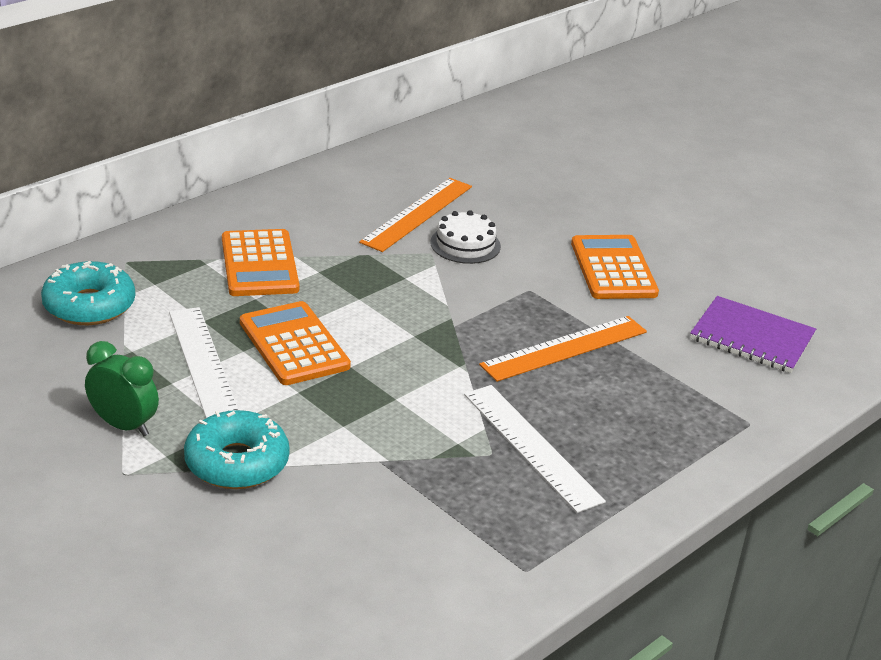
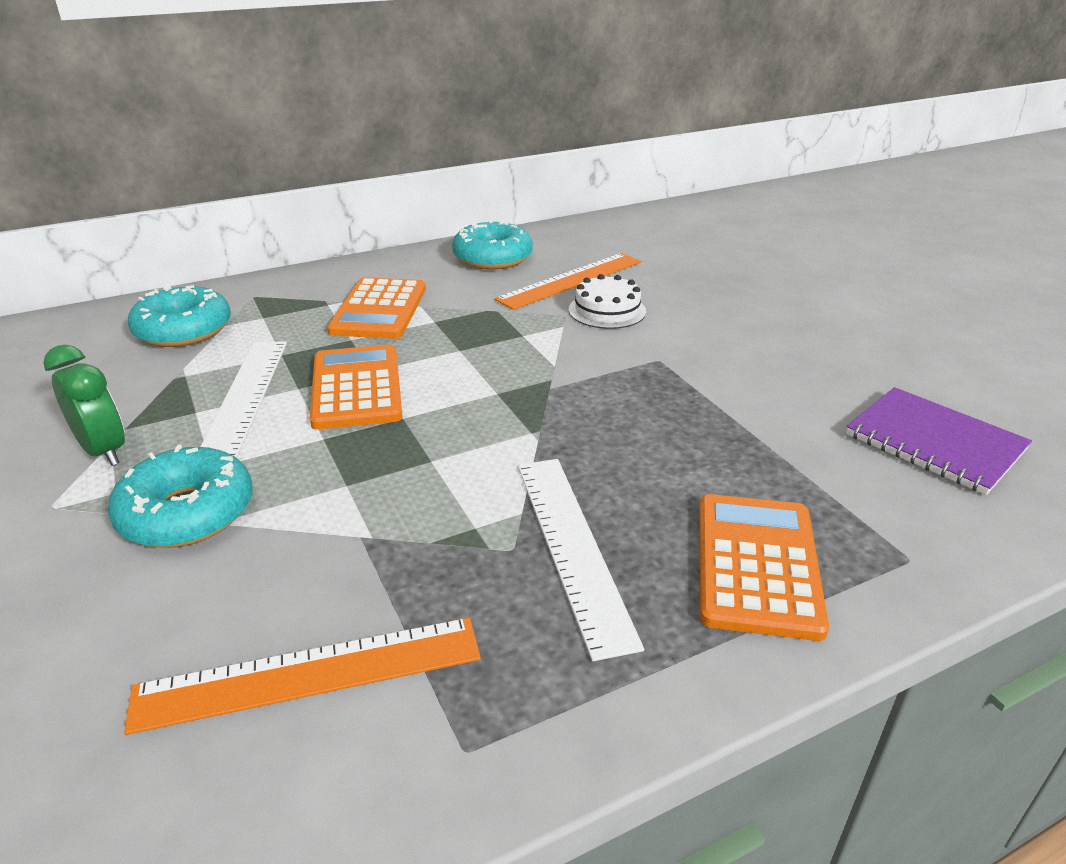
camera: 20 degrees right, 0 degrees up
orange ruler [479,316,647,382] -> orange ruler moved to [124,618,481,735]
orange calculator [571,235,659,299] -> orange calculator moved to [700,494,829,641]
none -> turquoise donut [452,220,533,270]

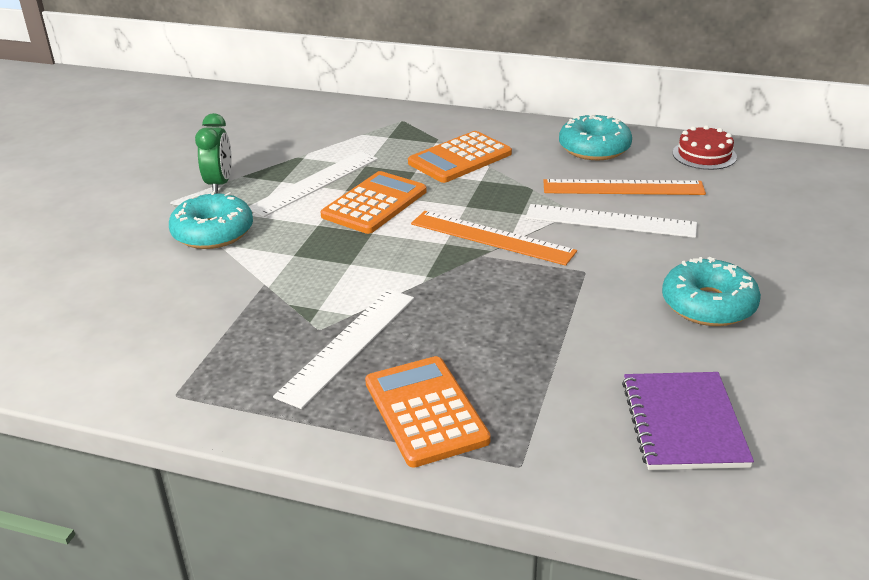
camera: 45 degrees right, 0 degrees up
orange ruler [124,618,481,735] -> orange ruler moved to [411,211,577,266]
turquoise donut [128,285,231,347] -> turquoise donut moved to [662,257,761,326]
white cake [569,274,646,329] -> white ruler [525,204,697,238]
orange calculator [700,494,829,641] -> orange calculator turned 75 degrees counterclockwise [365,356,491,467]
none -> red cake [673,125,737,170]

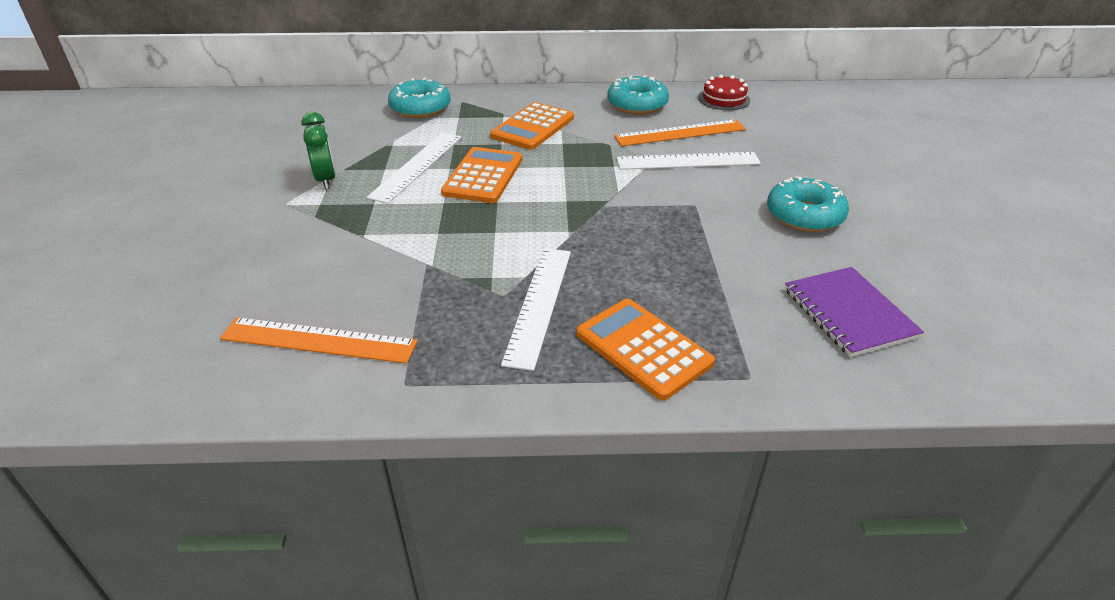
camera: 20 degrees left, 5 degrees up
turquoise donut [169,191,253,249] -> turquoise donut moved to [388,78,451,118]
orange ruler [411,211,577,266] -> orange ruler moved to [220,317,418,364]

